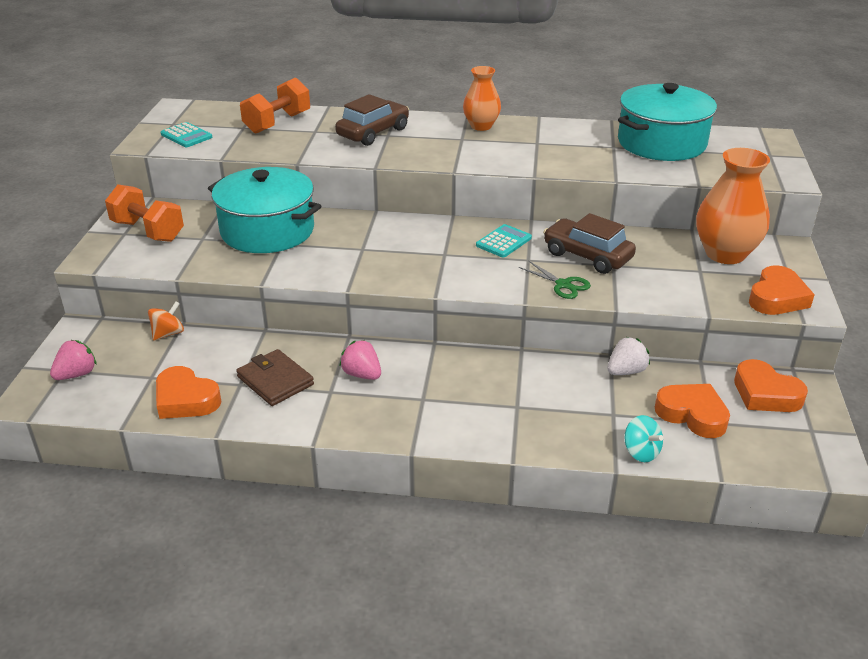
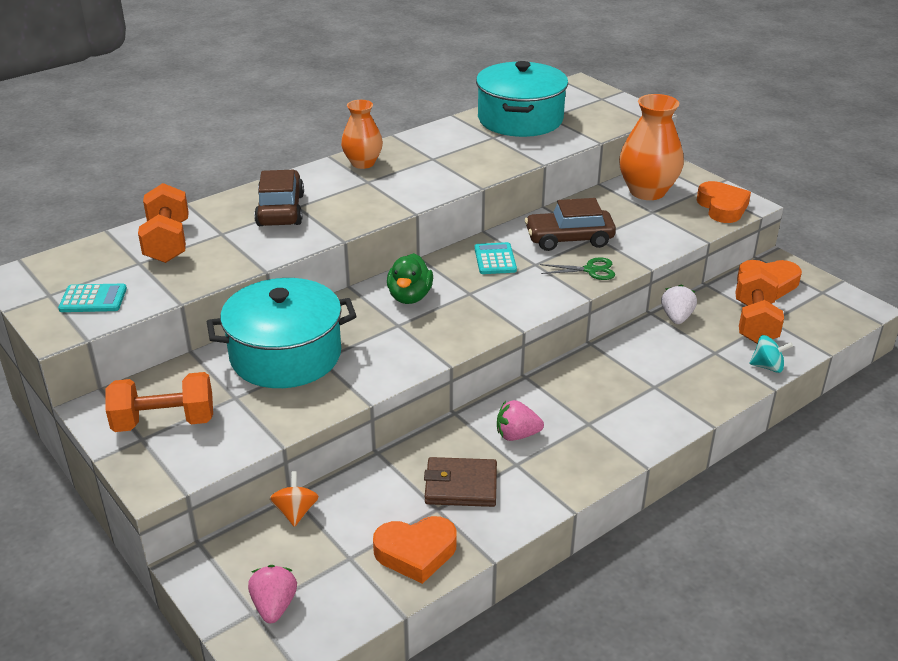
camera: 45 degrees left, 0 degrees up
orange heart [655,384,730,438] -> orange dumbbell [735,267,784,343]
none -> green duck [387,253,433,304]

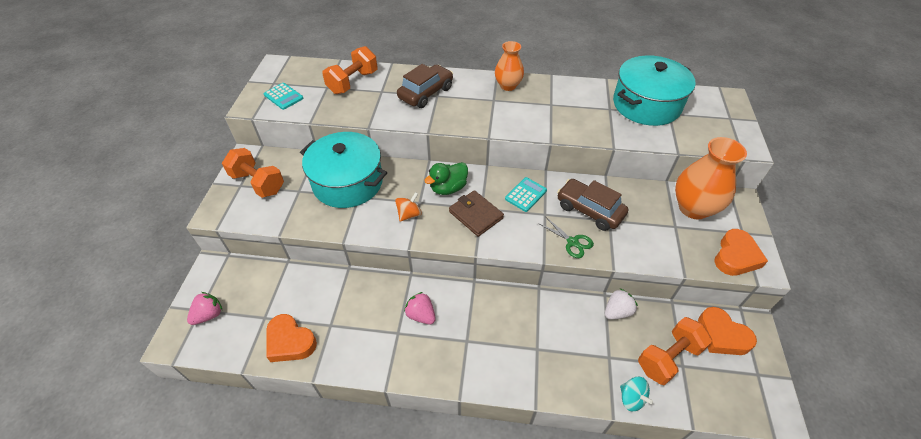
camera: 45 degrees right, 15 degrees up
orange spinning top [270,471,319,527] -> orange spinning top moved to [395,192,422,222]
brown wallet [424,457,497,507] -> brown wallet moved to [449,190,504,237]

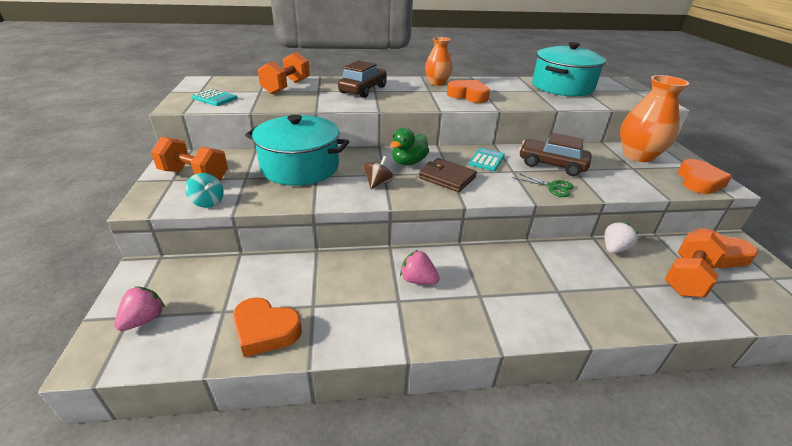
camera: 15 degrees left, 15 degrees down
orange spinning top [395,192,422,222] -> brown spinning top [364,156,394,189]
turquoise spinning top [620,377,653,411] -> turquoise spinning top moved to [185,173,224,208]
none -> orange heart [447,80,490,103]

